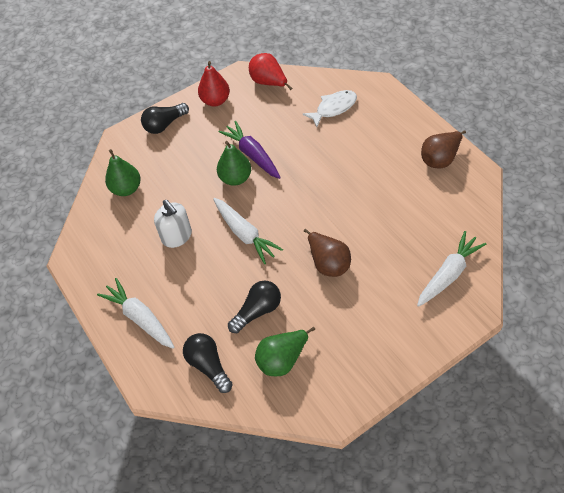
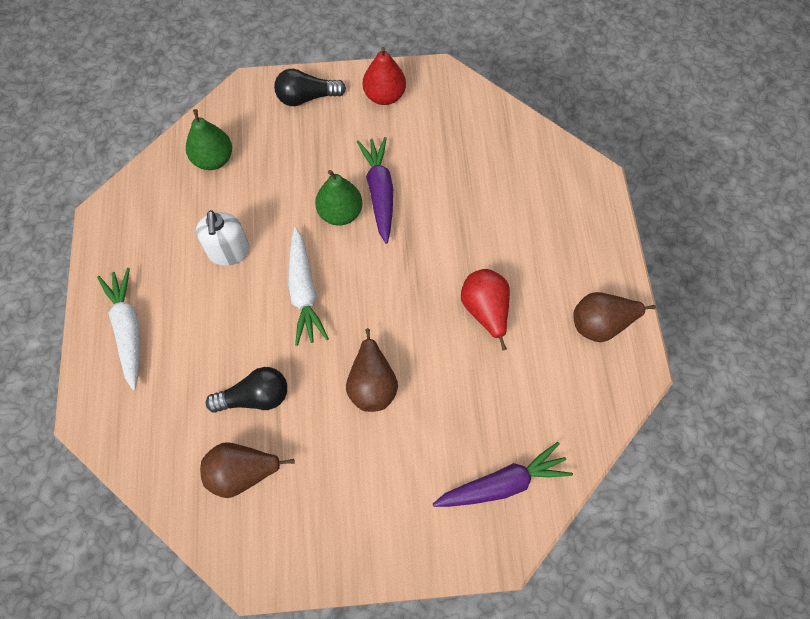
camera: 25 degrees right, 10 degrees up
black light bulb [183,333,233,393] -> none
red pear [249,53,292,90] -> red pear moved to [461,269,510,351]
green pear [255,327,315,376] -> brown pear [200,442,295,498]
white fish [302,90,357,127] -> none
white carrot [417,231,486,307] -> purple carrot [433,442,573,507]

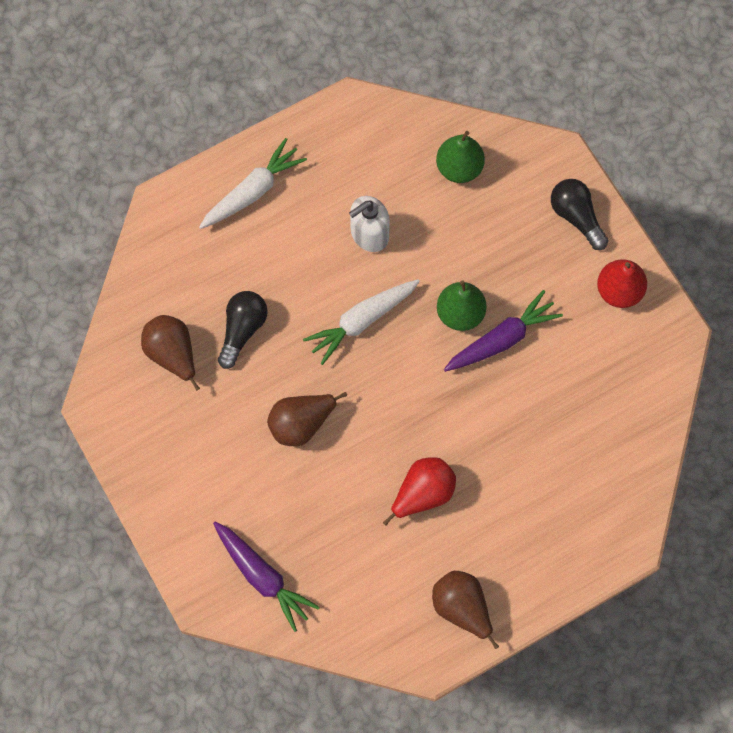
camera: 65 degrees right, 5 degrees up
black light bulb [206,367,287,413] -> black light bulb turned 120 degrees counterclockwise [218,291,268,369]

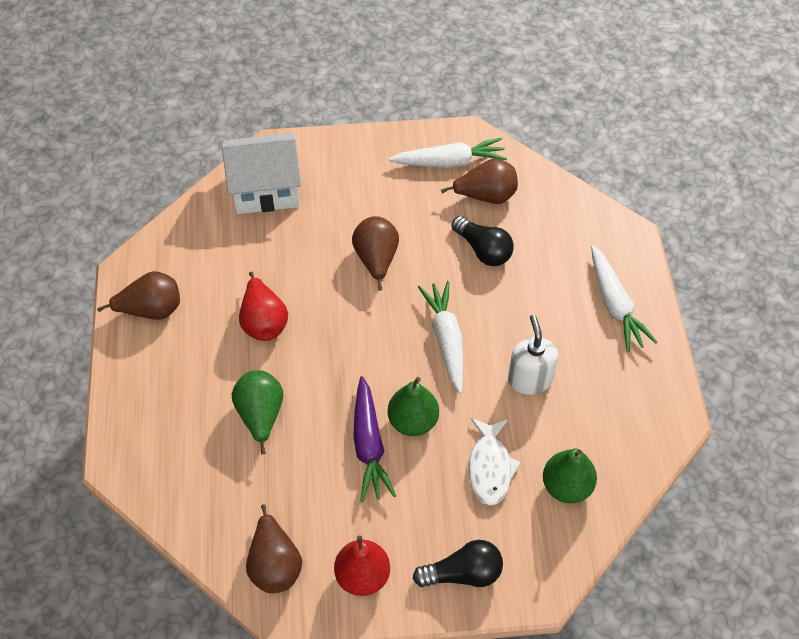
camera: 115 degrees right, 15 degrees down
purple carrot [213,522,320,632] -> white house [222,133,301,214]
none -> green pear [232,370,283,455]
none -> brown pear [246,504,302,593]
none -> white carrot [388,137,507,168]
none -> white fish [468,418,521,505]

